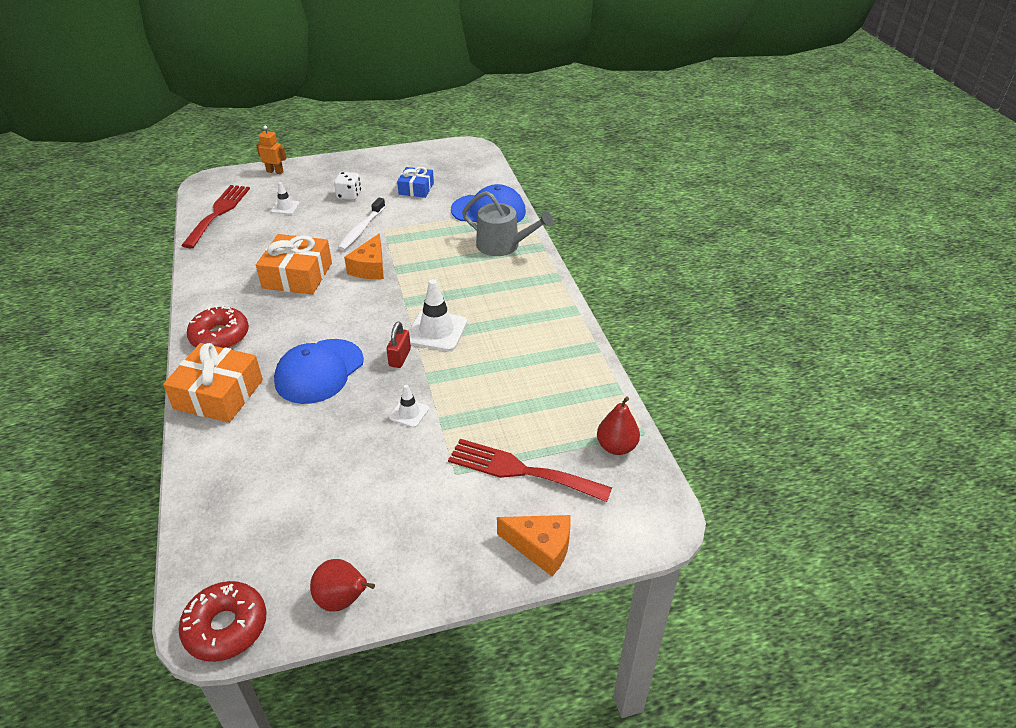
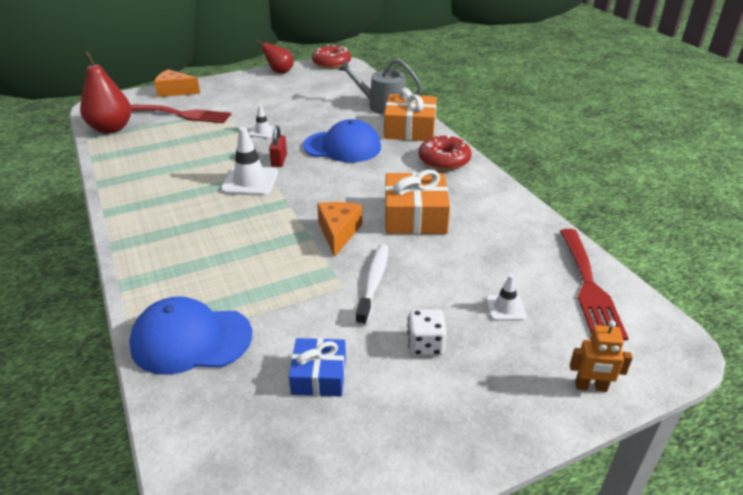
camera: 170 degrees right, 5 degrees down
blue cap [274,339,364,404] -> blue cap turned 75 degrees clockwise [303,119,381,162]
grey watering can [462,191,553,256] -> grey watering can moved to [339,58,422,115]
red pear [597,397,640,455] -> red pear [80,51,131,134], size x1.57

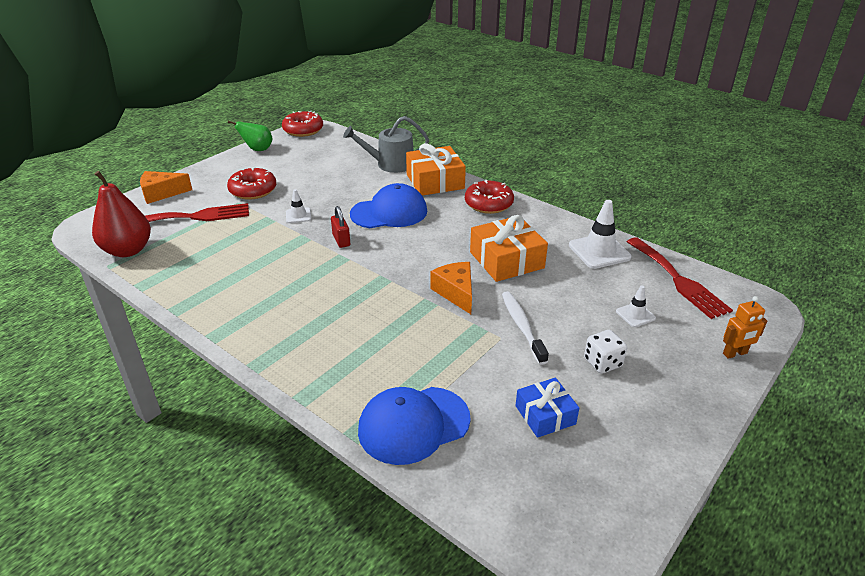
camera: 25 degrees left, 0 degrees up
white traffic cone [221,127,278,196] -> white traffic cone moved to [569,200,632,269]
red pear [256,40,294,74] -> green pear [228,121,273,151]
none -> red donut [227,167,276,200]

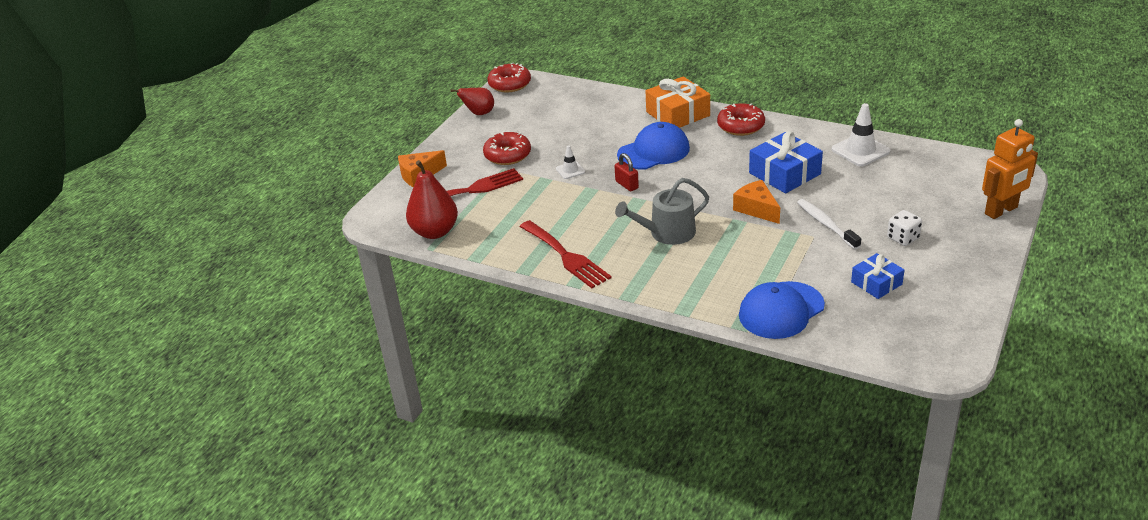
camera: 10 degrees left, 0 degrees up
green pear [228,121,273,151] -> red pear [450,88,494,115]
grey watering can [343,116,429,173] -> grey watering can moved to [615,178,709,245]
orange gift [470,215,548,282] -> blue gift [749,131,823,193]
white traffic cone [616,285,656,327] -> none
red fork [627,237,733,319] -> red fork moved to [520,220,612,288]
orange robot [723,296,767,359] -> orange robot [982,119,1038,219], size x1.77

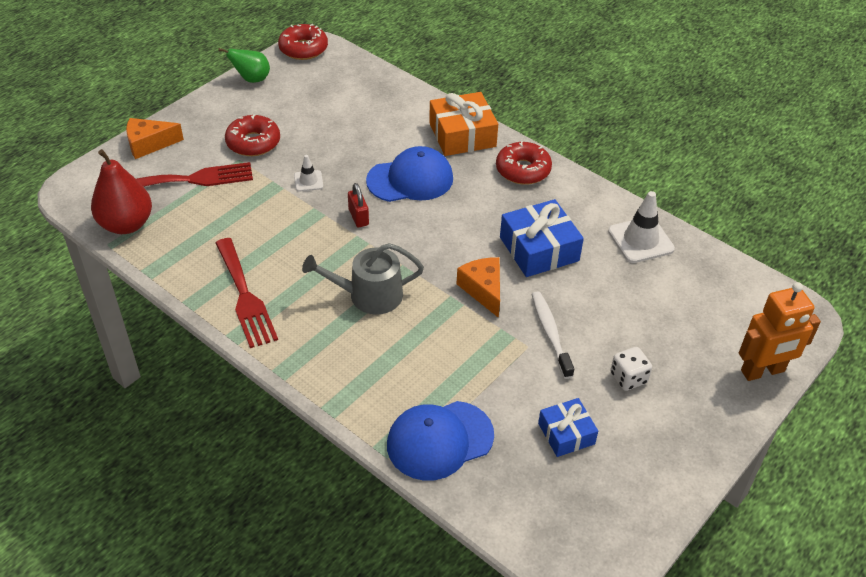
camera: 10 degrees right, 10 degrees up
red pear [450,88,494,115] -> green pear [218,48,270,83]

